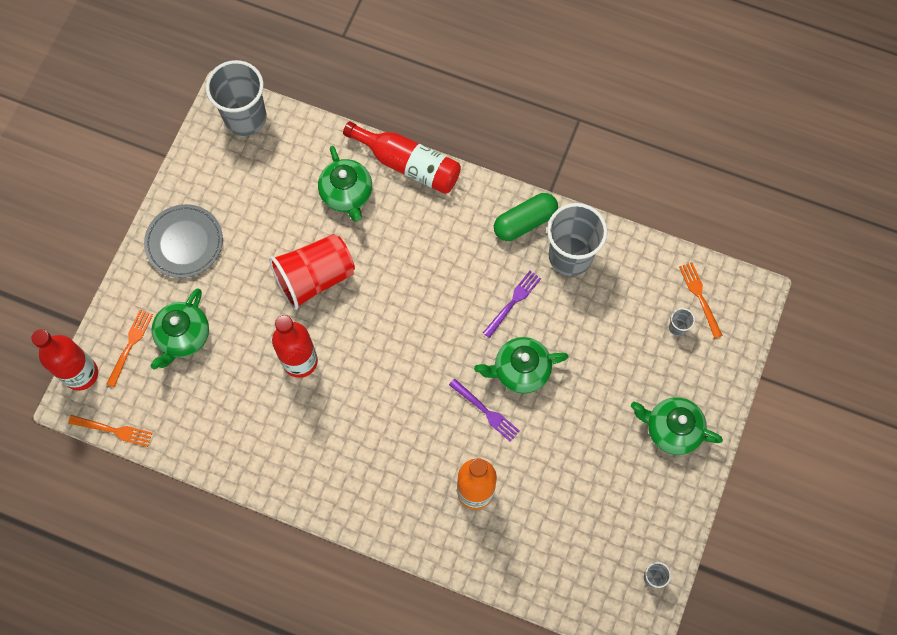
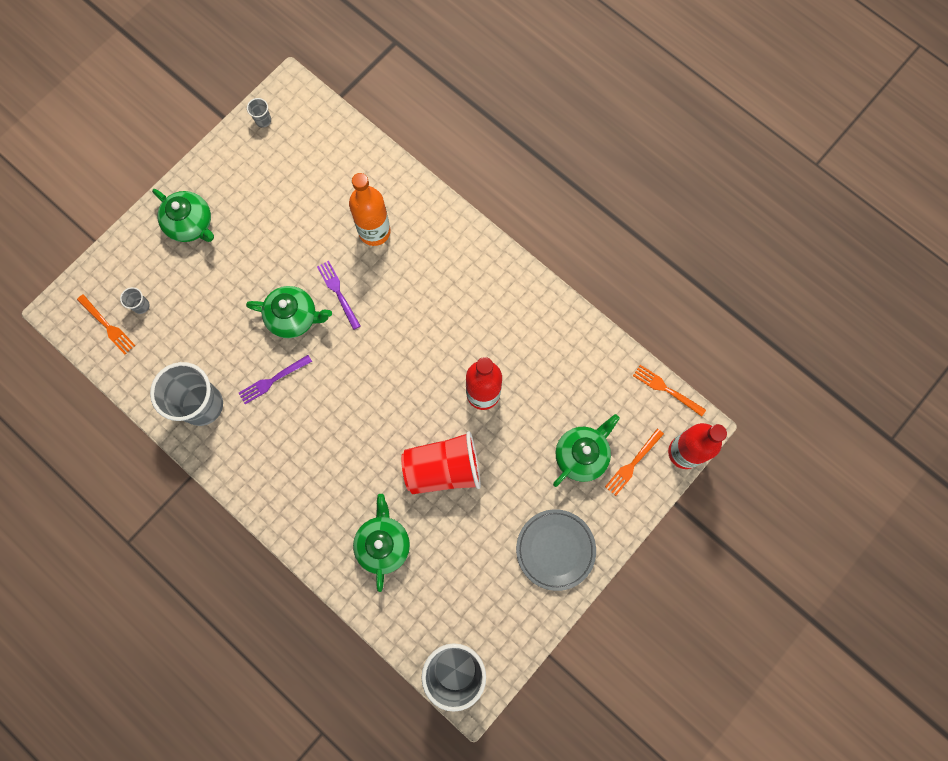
camera: 160 degrees left, 5 degrees up
red bottle [343,121,461,194] -> none
green capsule [494,193,558,241] -> none
orange fork [679,262,723,339] -> orange fork turned 45 degrees counterclockwise [77,294,135,354]

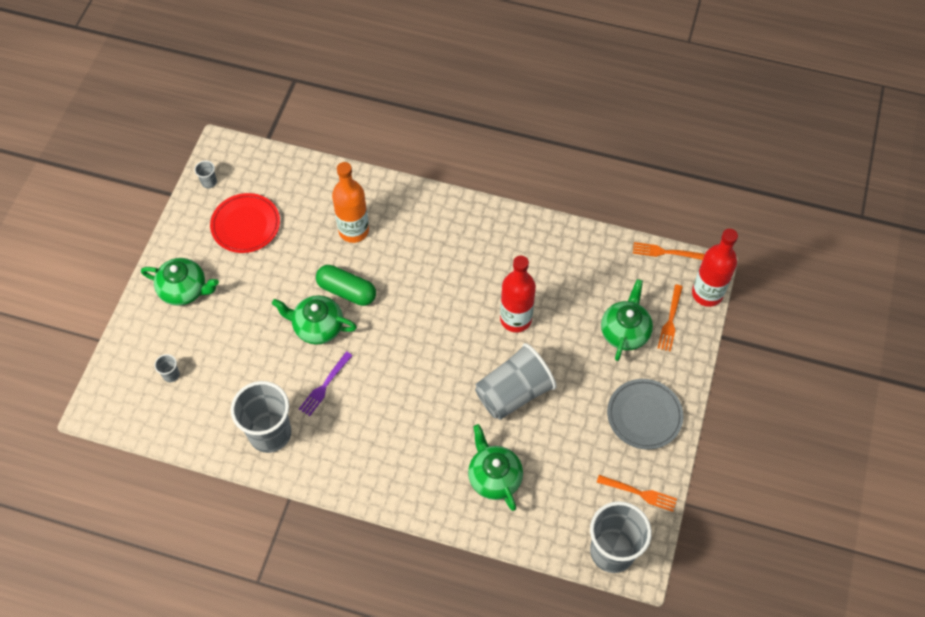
camera: 25 degrees left, 15 degrees down
orange fork [77,294,135,354] -> orange fork moved to [597,475,677,512]
green teapot [246,286,332,338] -> green teapot turned 150 degrees counterclockwise [272,295,357,345]
purple fork [317,261,361,330] -> green capsule [316,265,376,306]
red cup [401,431,481,494] -> grey cup [475,343,556,420]
none -> red plate [210,193,280,253]

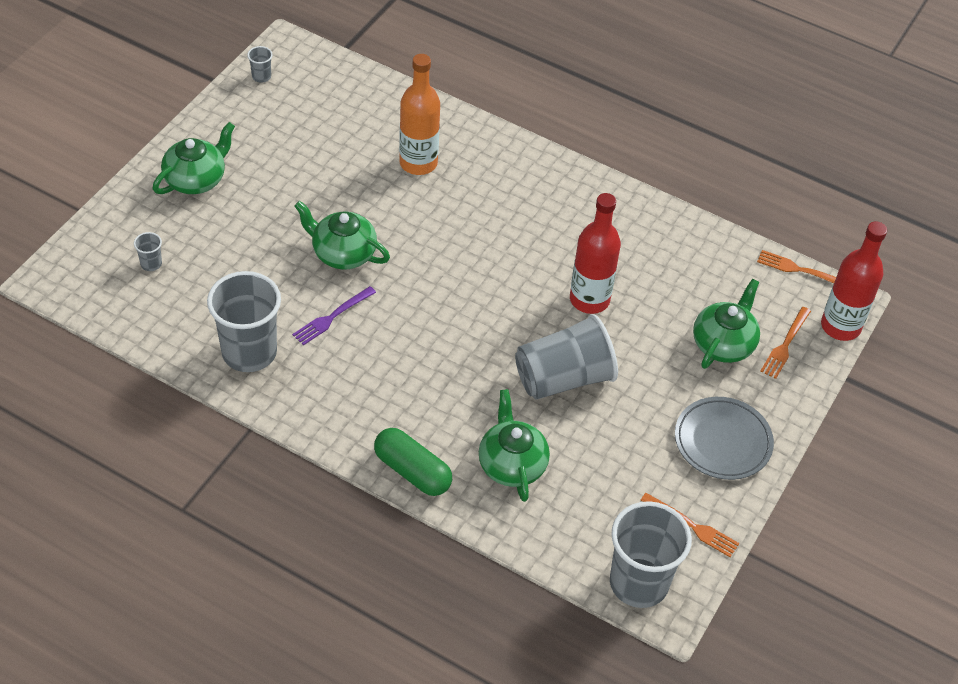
camera: 10 degrees right, 10 degrees down
green teapot [141,258,219,306] -> green teapot turned 75 degrees counterclockwise [153,122,235,194]
red plate [210,193,280,253] -> none
green capsule [316,265,376,306] -> green capsule moved to [374,428,452,496]

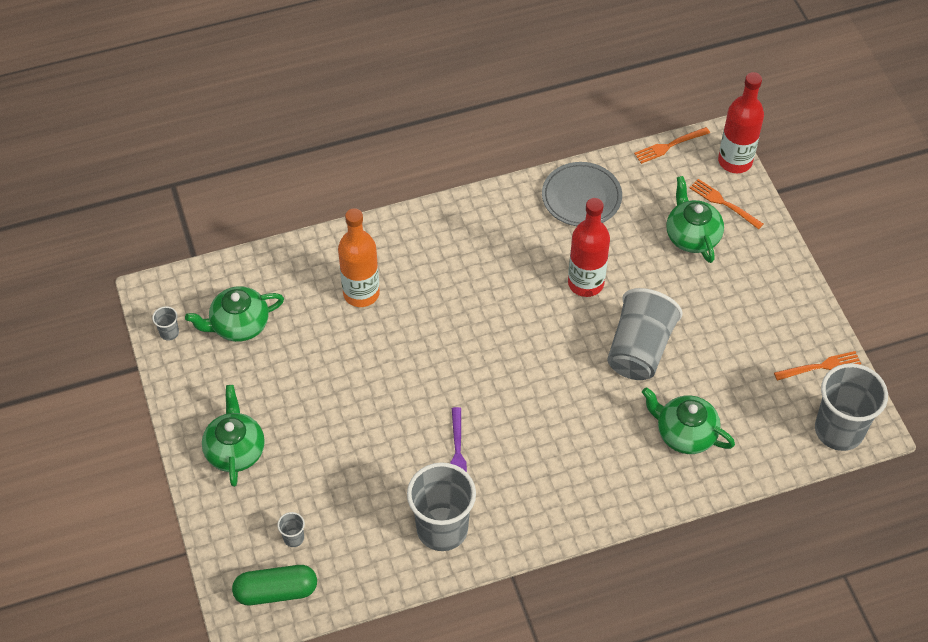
camera: 45 degrees left, 5 degrees up
green teapot [294,201,390,269] -> green teapot moved to [185,286,284,342]
green capsule [374,428,452,496] -> green capsule moved to [232,565,317,605]
grey plate [675,397,774,480] -> grey plate moved to [542,162,622,226]
orange fork [760,307,811,379] -> orange fork turned 150 degrees clockwise [690,179,763,229]

